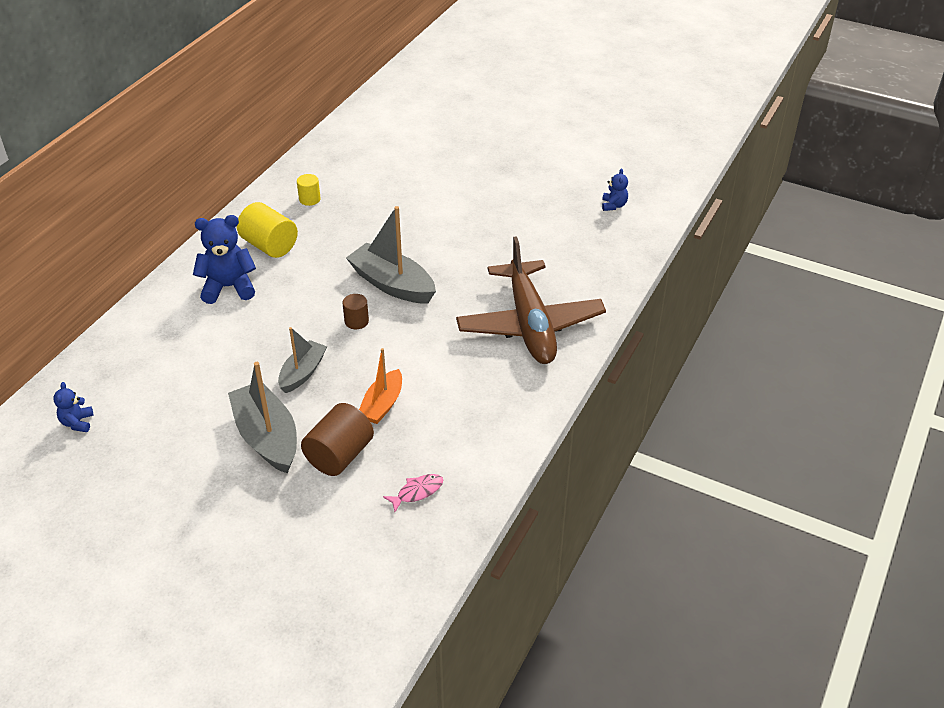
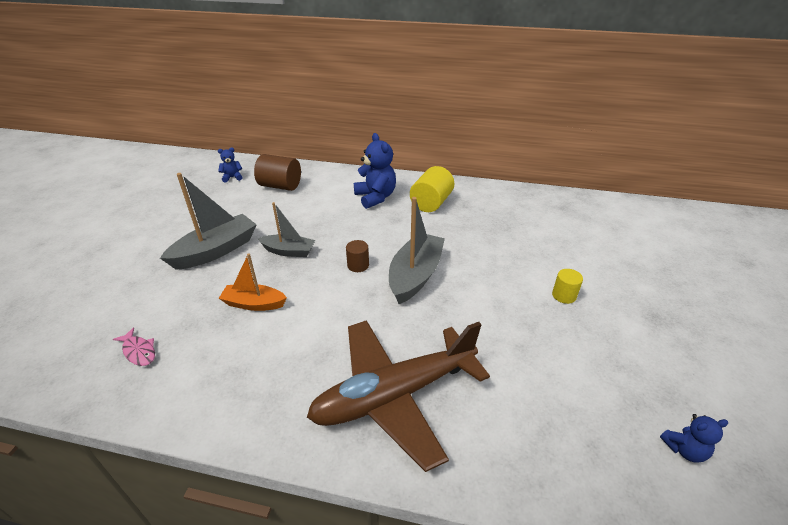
camera: 75 degrees right, 5 degrees down
yellow cylinder [297,174,321,206] -> yellow cylinder moved to [552,269,583,304]
brown cylinder [301,403,374,476] -> brown cylinder moved to [254,154,301,191]

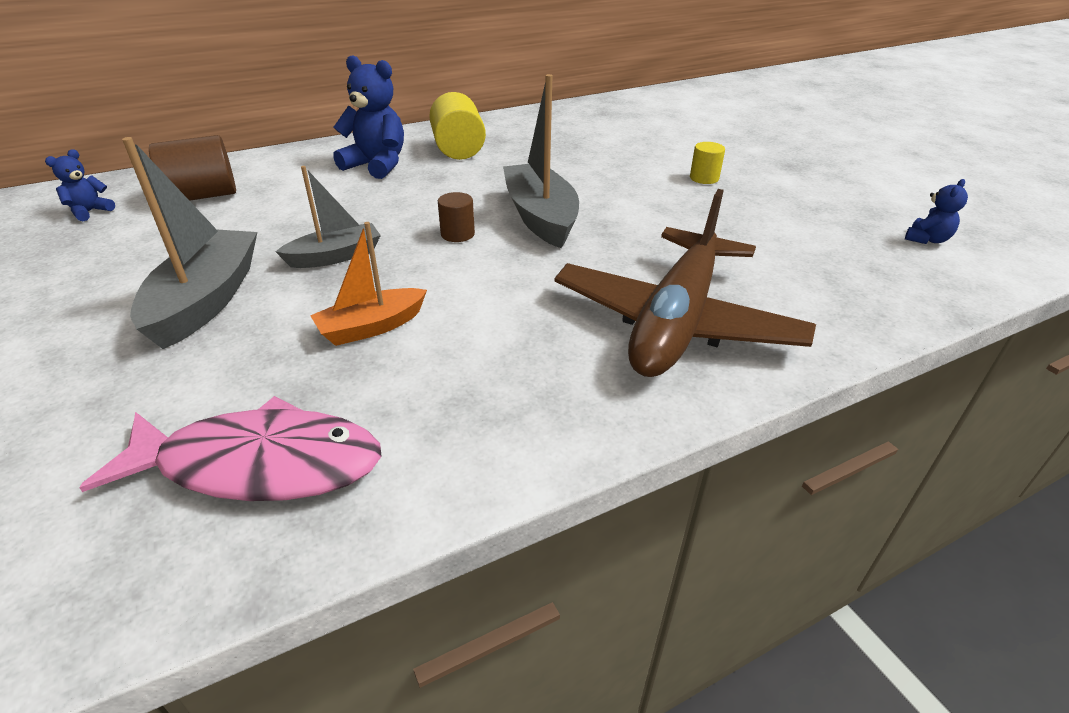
camera: 40 degrees left, 0 degrees up
pink fish [113,327,155,366] -> pink fish [79,396,382,501], size x2.29

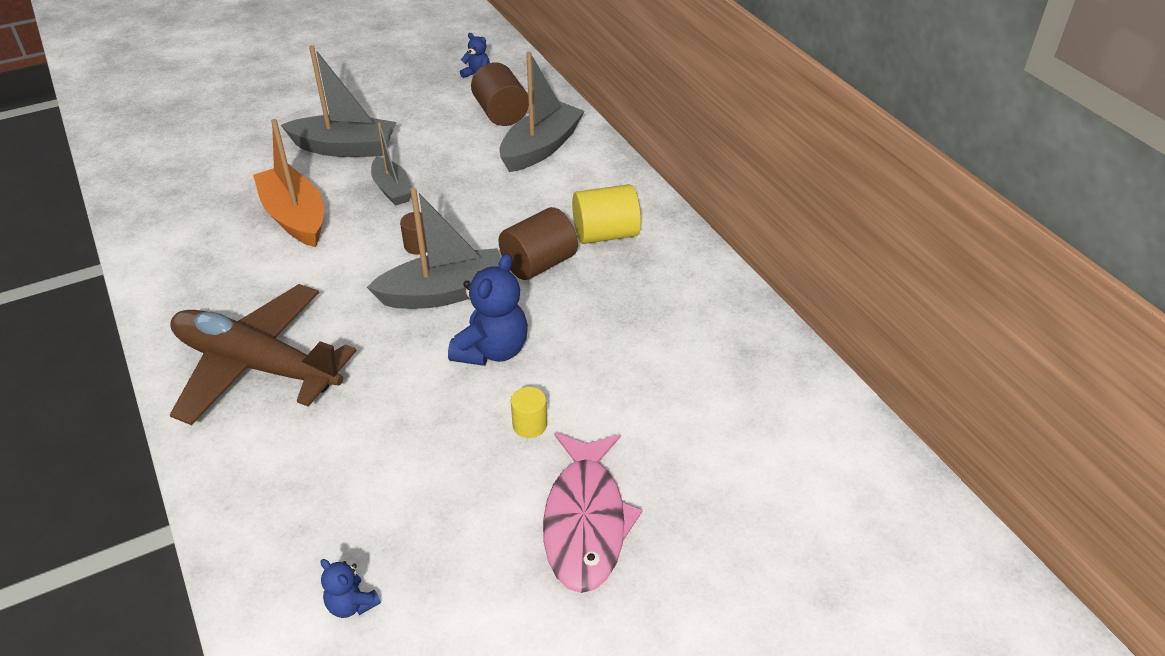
camera: 90 degrees right, 5 degrees up
pink fish [79,396,382,501] -> pink fish moved to [543,433,643,593]
orange boat [310,222,427,346] -> orange boat [253,119,324,247], size x1.61
blue teddy bear [333,55,404,179] -> blue teddy bear moved to [448,254,528,366]
none -> brown cylinder [498,207,578,280]
none -> grey boat [499,52,585,172]

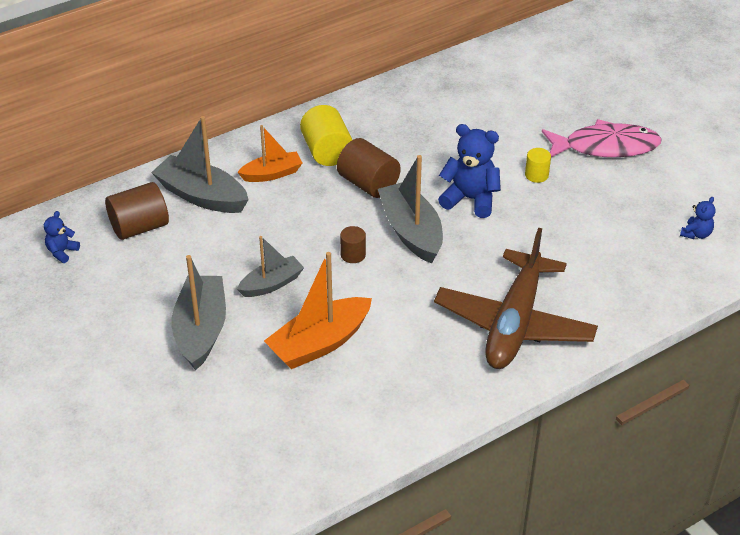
camera: 95 degrees left, 0 degrees up
none -> orange boat [237,125,302,182]

